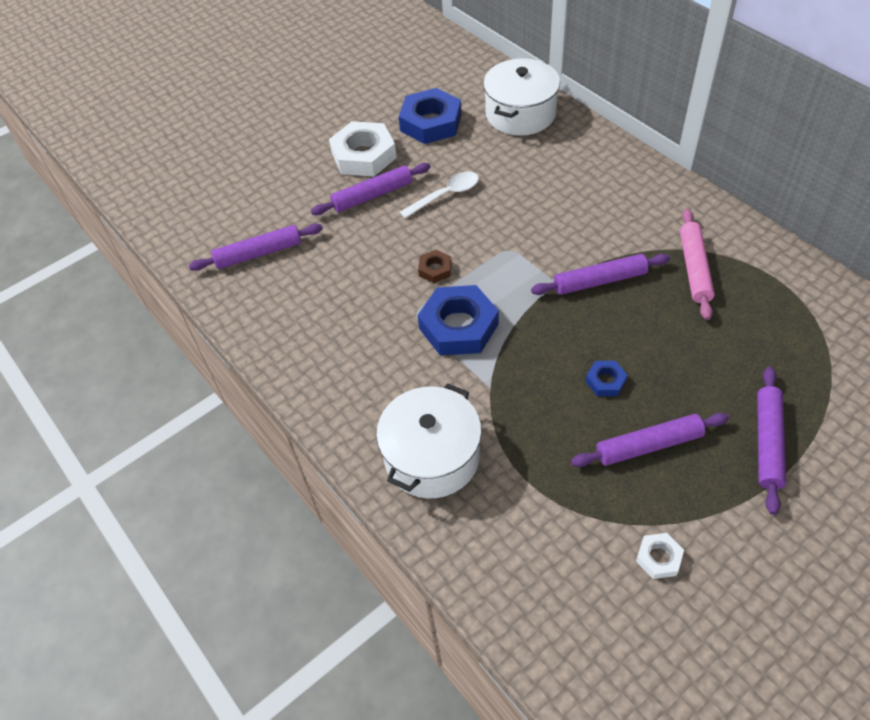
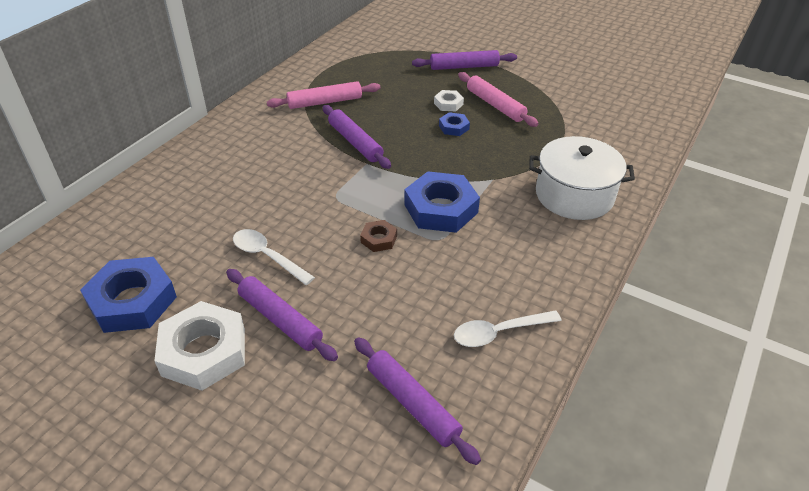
camera: 115 degrees left, 10 degrees down
white pot [483,58,560,136] -> none
purple rolling pin [571,413,729,467] -> pink rolling pin [458,72,538,127]
white nut [636,533,684,579] -> white nut moved to [434,90,464,111]
none -> white spoon [454,310,562,347]

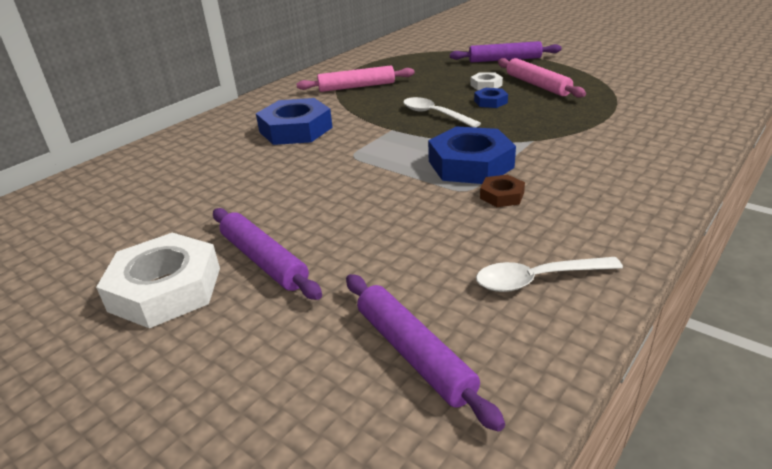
camera: 10 degrees right, 10 degrees down
blue nut [80,257,177,333] -> blue nut moved to [256,98,333,145]
white spoon [233,229,315,285] -> white spoon moved to [403,97,481,128]
purple rolling pin [323,105,391,169] -> none
brown nut [360,220,397,252] -> brown nut moved to [480,174,525,207]
white pot [529,136,635,220] -> none

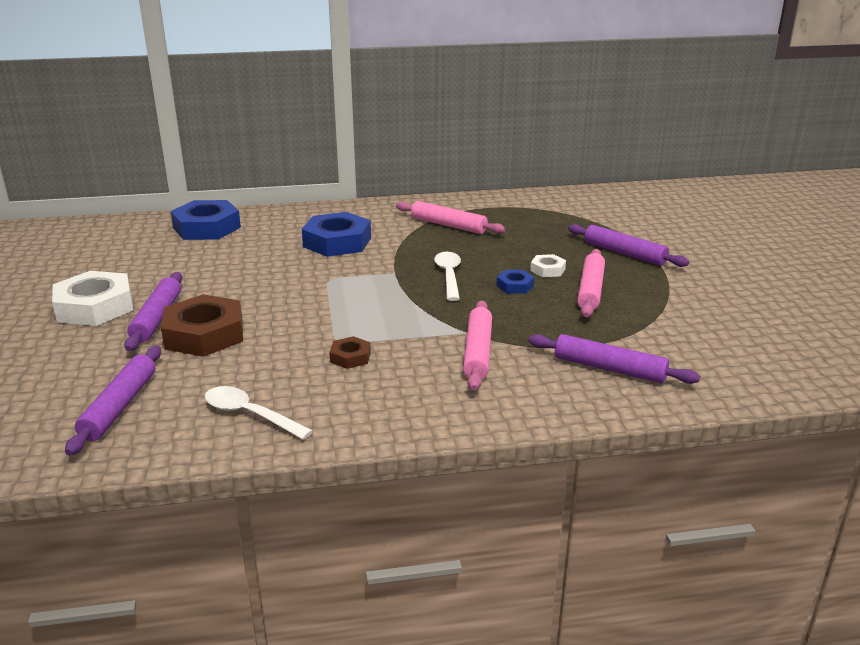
camera: 40 degrees right, 5 degrees down
blue nut [428,126,516,184] -> blue nut moved to [170,200,241,240]
none -> brown nut [161,294,243,357]
none -> pink rolling pin [463,301,492,391]
none -> purple rolling pin [528,334,700,384]

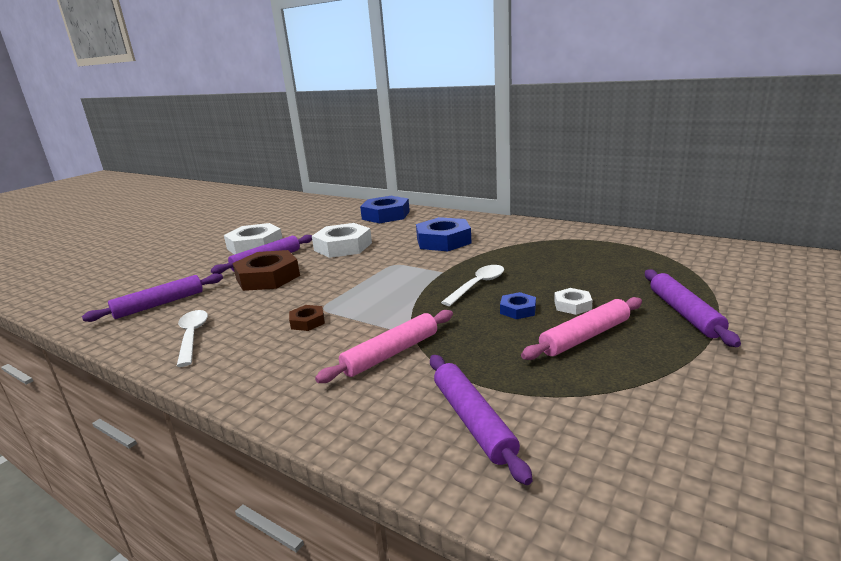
camera: 45 degrees right, 5 degrees down
pink rolling pin [396,201,505,234] -> none
none -> white nut [312,223,372,258]

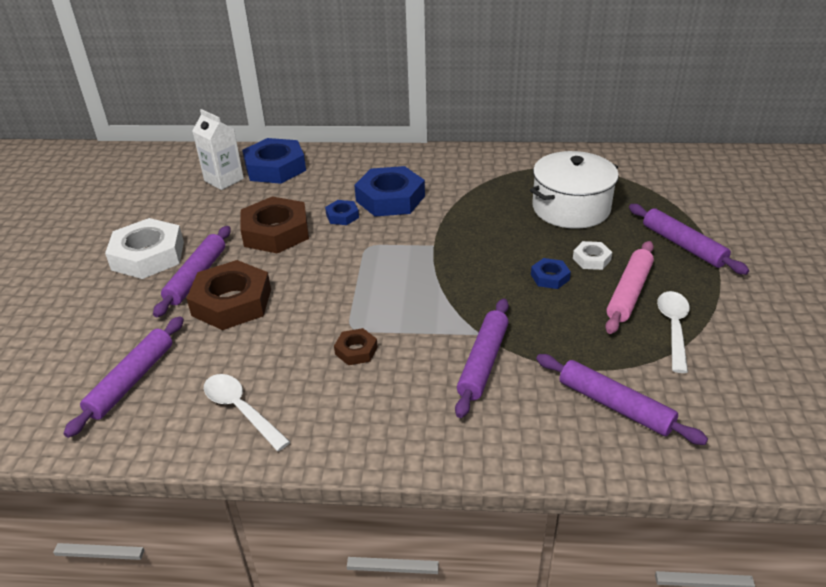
camera: 30 degrees left, 15 degrees up
white nut [312,223,372,258] -> brown nut [240,196,309,254]
pink rolling pin [315,310,453,383] -> purple rolling pin [455,298,509,418]
white spoon [441,265,504,306] -> white spoon moved to [657,291,690,373]
none -> white carton [193,109,244,190]
none -> blue nut [325,200,359,225]
none -> white pot [530,151,619,229]

